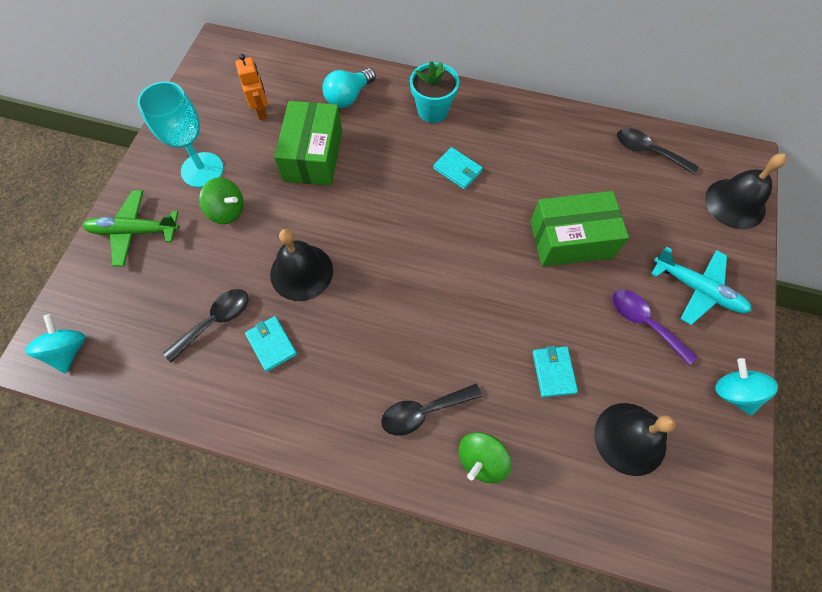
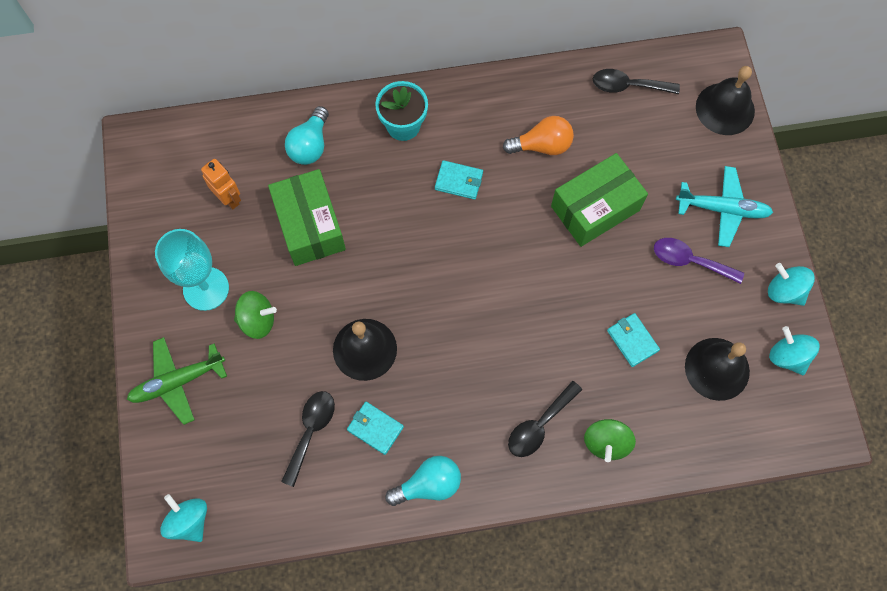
camera: 25 degrees left, 5 degrees up
none -> turquoise light bulb [386,456,461,506]
none -> orange light bulb [503,116,574,155]
none -> turquoise spinning top [769,326,820,375]

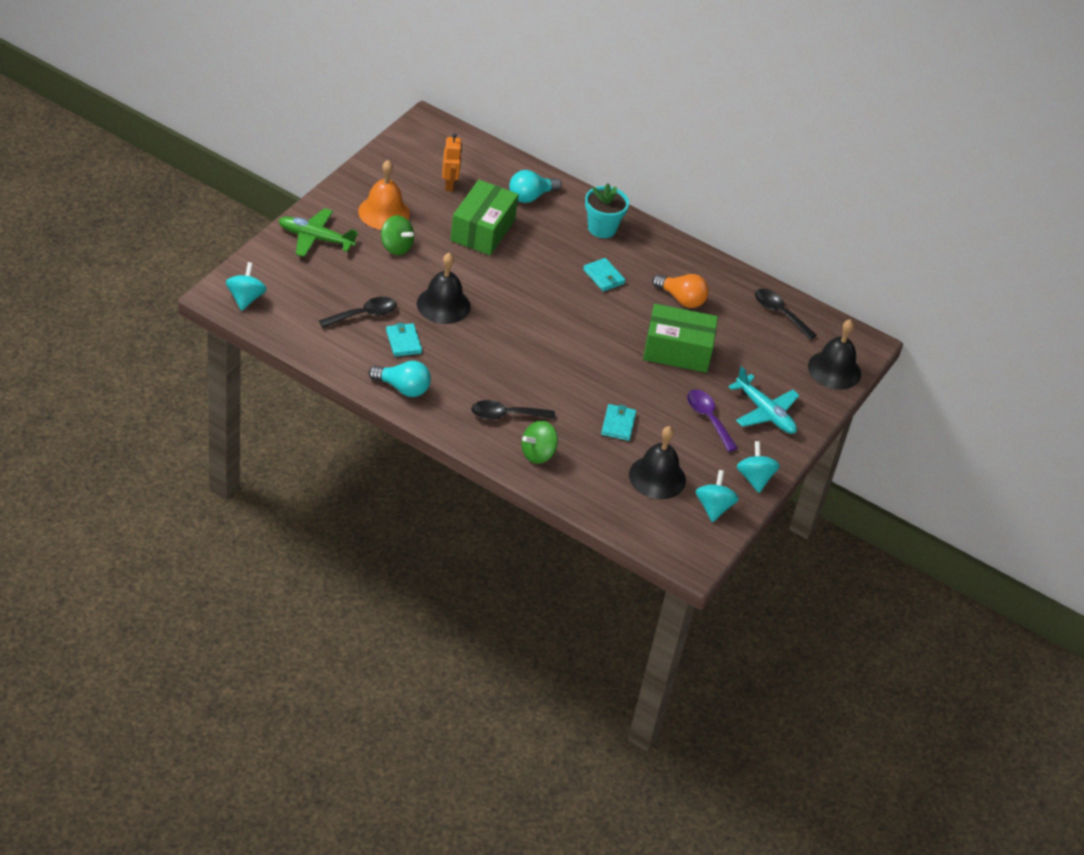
camera: 35 degrees right, 25 degrees down
turquoise goblet [155,229,229,311] -> orange bell [358,160,410,230]

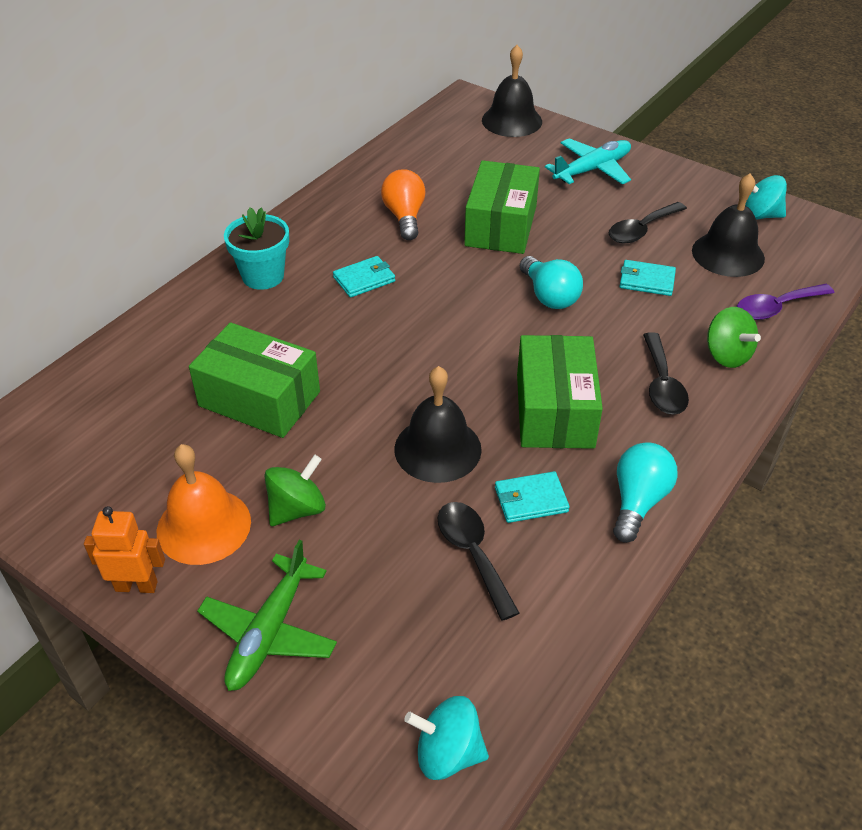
camera: 80 degrees left, 0 degrees up
orange robot [442,133,462,192] -> orange robot moved to [84,506,165,593]
turquoise light bulb [509,170,562,203] -> turquoise light bulb moved to [520,256,583,309]
orange light bulb [652,274,709,308] -> orange light bulb turned 45 degrees counterclockwise [381,169,426,240]
purple spoon [687,389,738,452] -> purple spoon moved to [737,284,834,320]
turquoise spinning top [736,441,780,493] -> none
black spoon [755,289,817,340] -> black spoon moved to [609,202,687,243]
none -> green box [517,335,603,449]

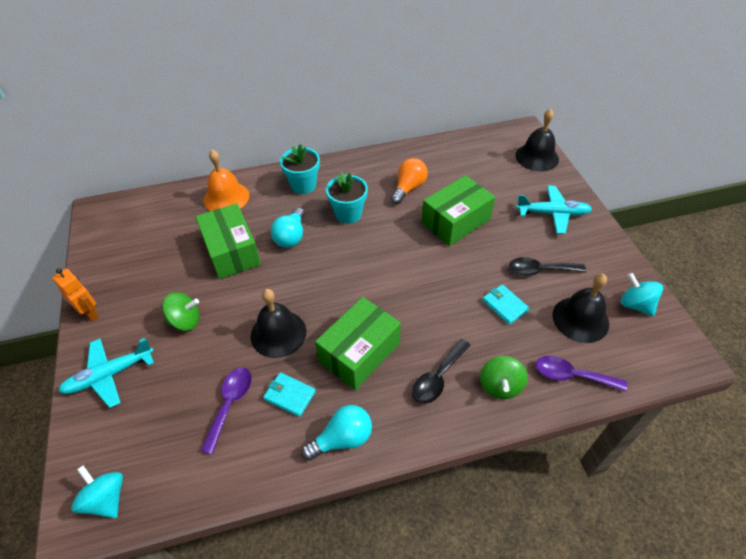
camera: 40 degrees right, 5 degrees up
orange bell [157,444,251,565] -> orange bell moved to [204,150,249,211]
green plane [197,540,337,691] -> turquoise plane [58,338,154,408]
turquoise wallet [333,256,395,298] -> turquoise flower pot [326,172,368,224]
black spoon [437,502,519,621] -> purple spoon [201,367,252,454]
turquoise light bulb [520,256,583,309] -> turquoise light bulb moved to [271,207,304,248]

